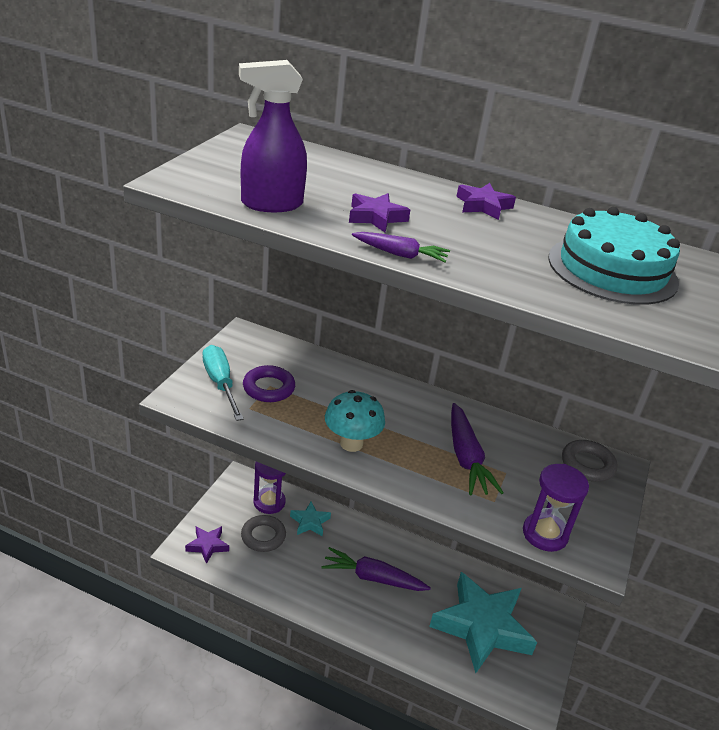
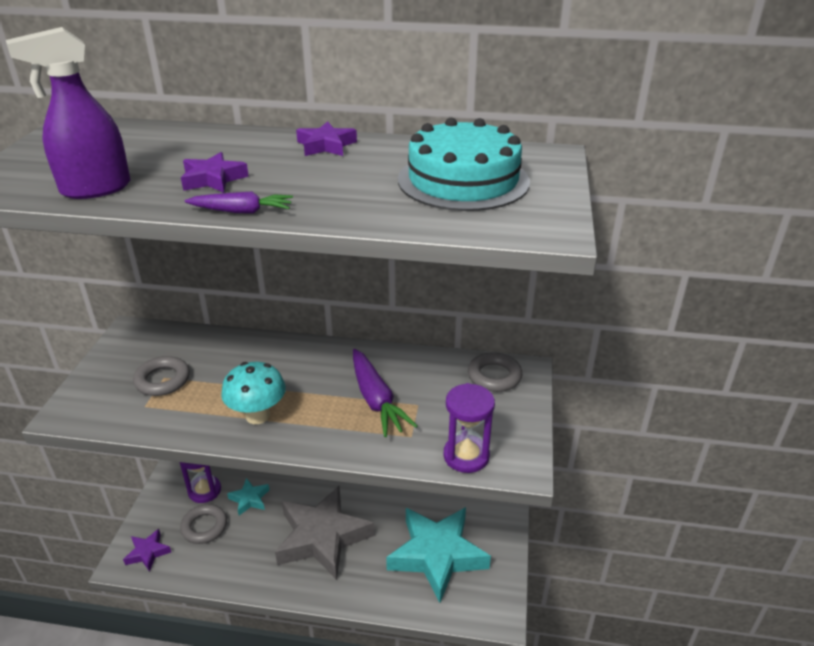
camera: 10 degrees left, 0 degrees up
turquoise screwdriver [203,345,244,421] -> none
purple ring [243,365,295,402] -> grey ring [133,356,190,396]
purple carrot [321,547,431,591] -> grey star [275,486,374,580]

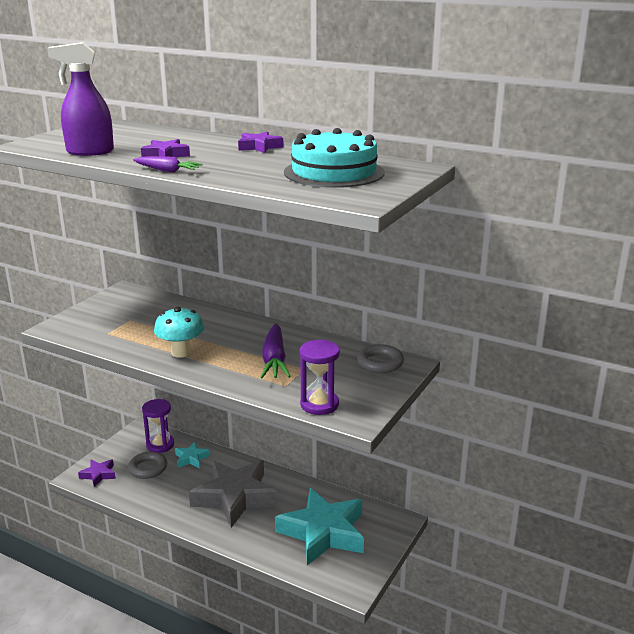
camera: 20 degrees right, 10 degrees down
grey ring [133,356,190,396] -> none

